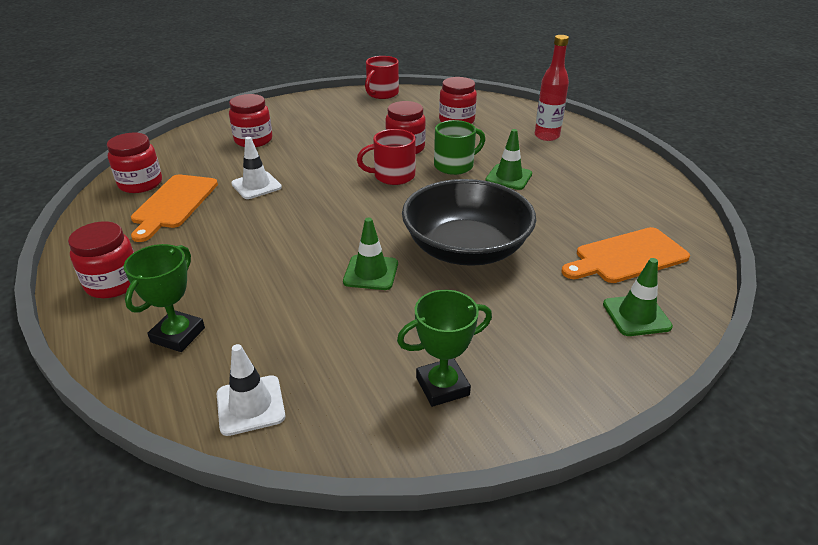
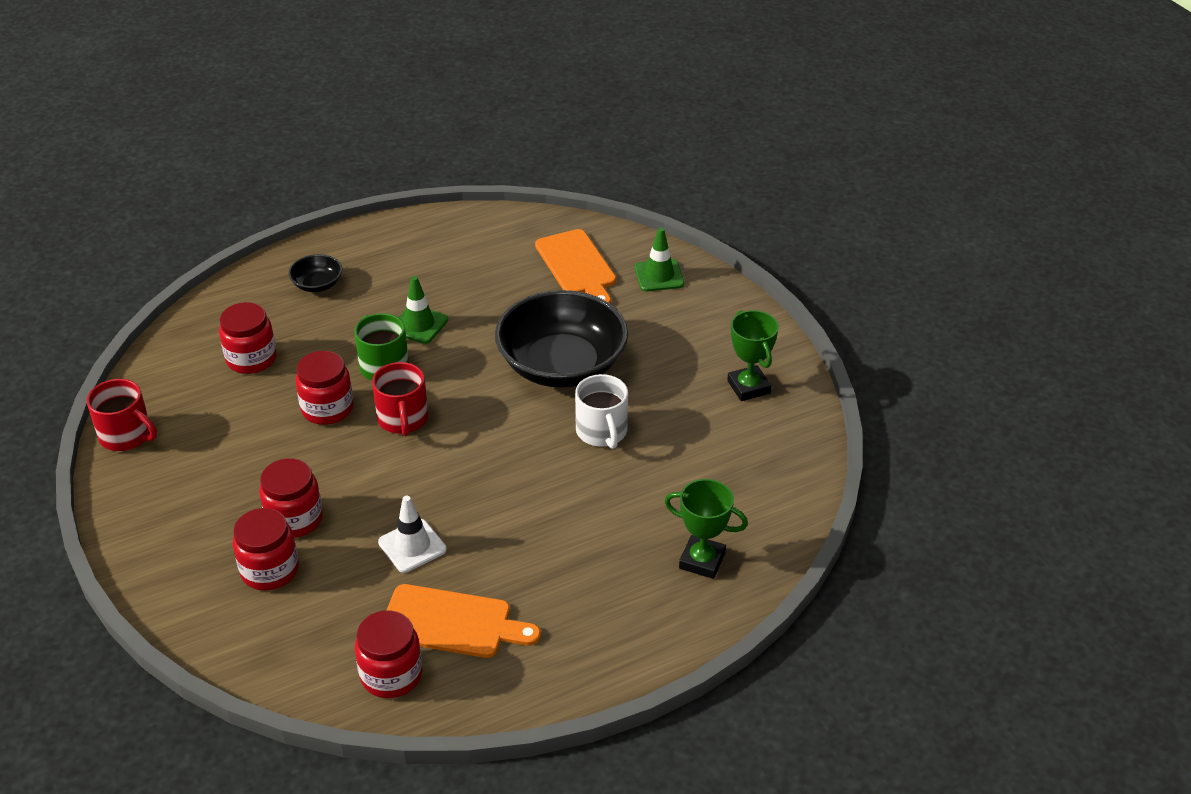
camera: 90 degrees left, 5 degrees up
red jar [68,221,134,298] -> red jar moved to [259,458,323,538]
white traffic cone [217,344,285,436] -> none
green traffic cone [343,218,398,290] -> white mug [575,374,628,449]
red bottle [535,35,569,141] -> black bowl [288,254,342,292]

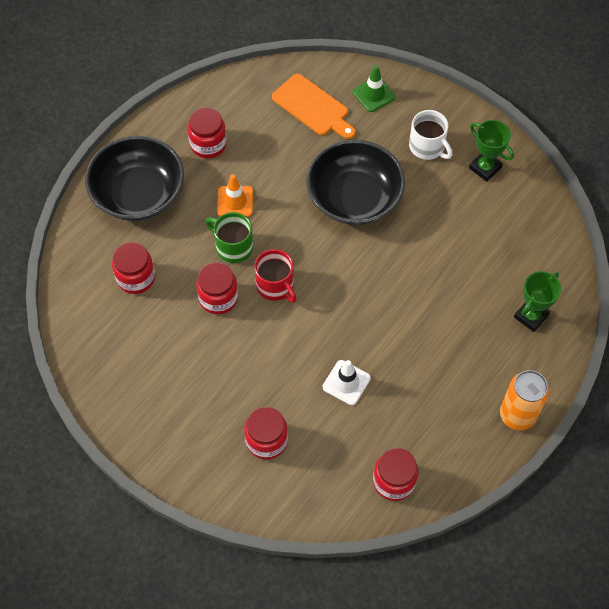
camera: 25 degrees left, 20 degrees up
red mug [87,379,157,451] -> none
red jar [259,458,323,538] -> red jar moved to [188,107,227,159]
black bowl [288,254,342,292] -> black bowl [85,136,184,221], size x2.32
orange cutting board [386,584,541,658] -> none
green traffic cone [399,276,448,344] -> orange traffic cone [217,174,253,217]
white mug [575,374,628,449] -> white mug moved to [409,110,453,160]
green trophy [664,479,748,579] -> green trophy turned 45 degrees counterclockwise [514,271,561,332]
none -> orange can [500,370,549,430]

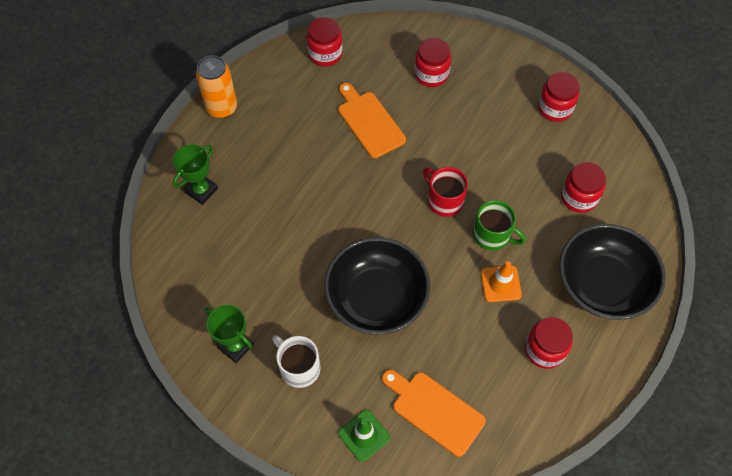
camera: 175 degrees right, 0 degrees up
red jar [196,263,238,315] -> red jar moved to [538,72,580,122]
white traffic cone [323,360,371,405] -> orange cutting board [338,83,406,158]

